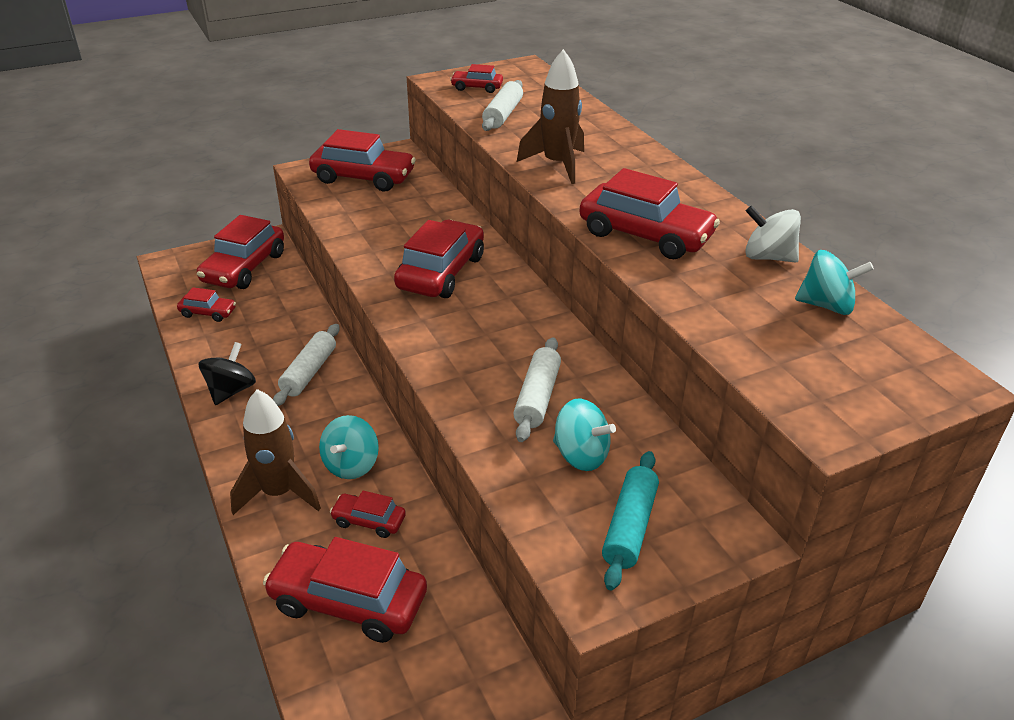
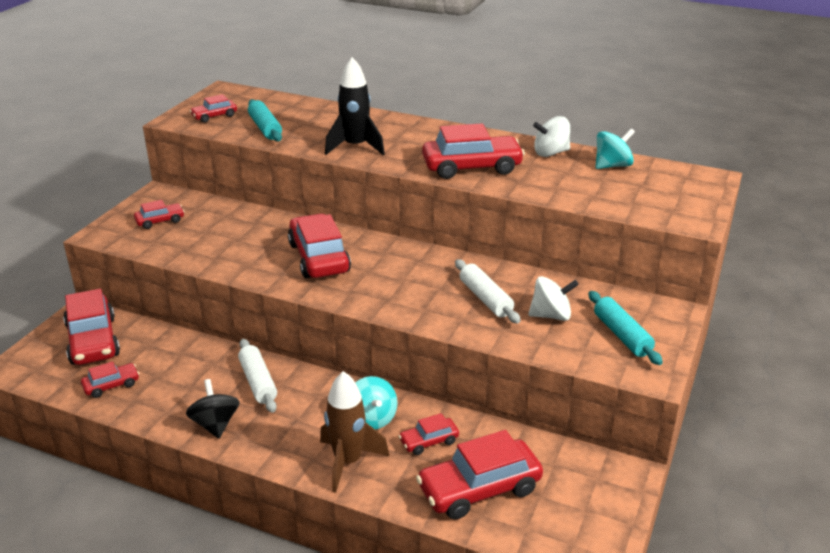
camera: 40 degrees left, 5 degrees down
red car [309,129,416,191] -> red car [134,200,185,229], size x0.51
white rolling pin [482,80,523,131] -> turquoise rolling pin [248,99,282,142]
brown rocket [517,49,584,184] -> black rocket [325,57,385,155]
turquoise spinning top [553,399,616,471] -> white spinning top [528,276,579,321]

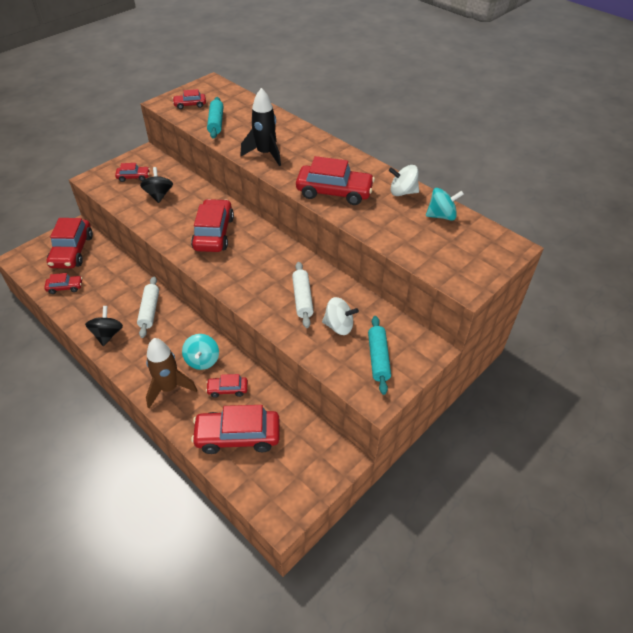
camera: 20 degrees right, 15 degrees up
none -> black spinning top [140,167,173,203]

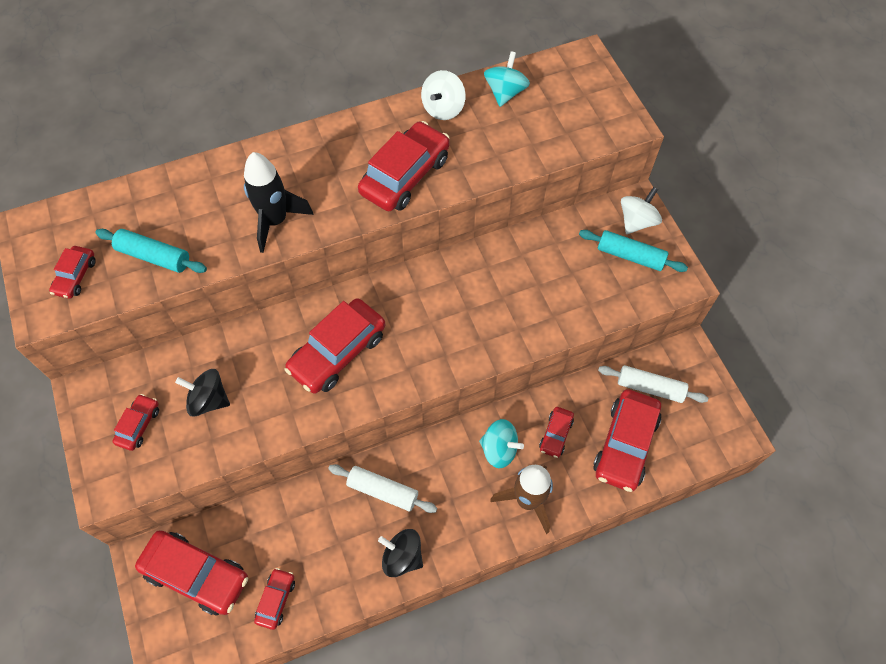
camera: 65 degrees left, 15 degrees up
red car [191,199,234,252] -> red car turned 75 degrees counterclockwise [285,298,386,394]
white rolling pin [292,262,314,328] -> white rolling pin moved to [598,365,708,403]
white spinning top [322,297,359,335] -> white spinning top moved to [621,187,662,234]

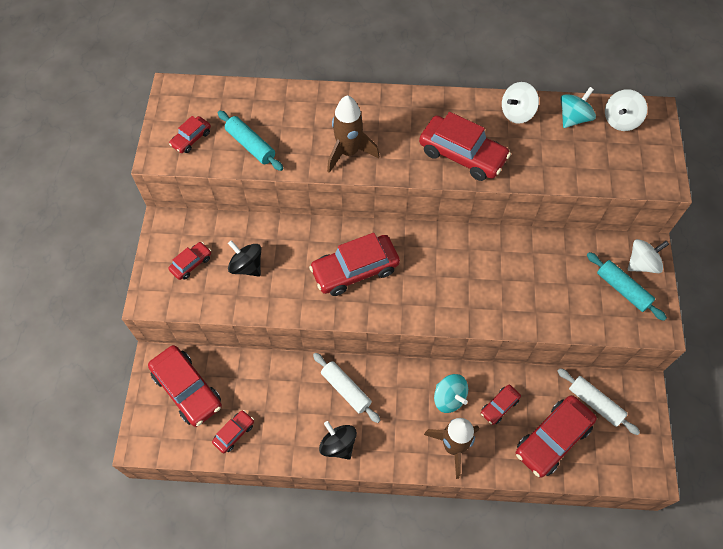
camera: 25 degrees right, 0 degrees up
black rocket [244,152,313,253] -> brown rocket [327,95,379,173]
red car [358,121,450,211] -> red car turned 60 degrees clockwise [419,112,511,181]
none -> white spinning top [605,89,647,131]

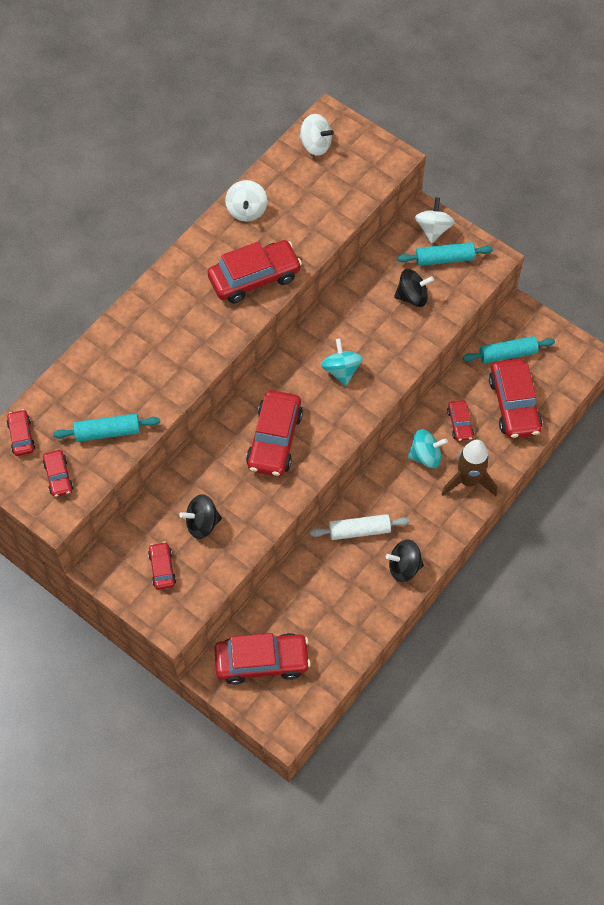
camera: 55 degrees left, 0 degrees up
red car [212,410,254,453] -> red car moved to [6,409,36,456]
brown rocket [327,95,379,173] -> none
white rolling pin [558,368,640,435] -> turquoise rolling pin [463,336,555,363]
turquoise spinning top [560,87,596,128] -> turquoise spinning top moved to [321,338,363,386]
white spinning top [605,89,647,131] -> white spinning top turned 45 degrees counterclockwise [300,114,334,156]
none -> black spinning top [394,269,434,307]

